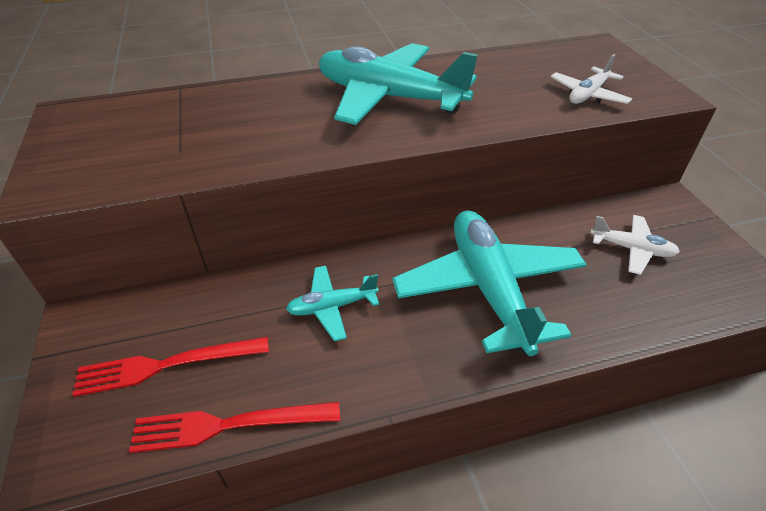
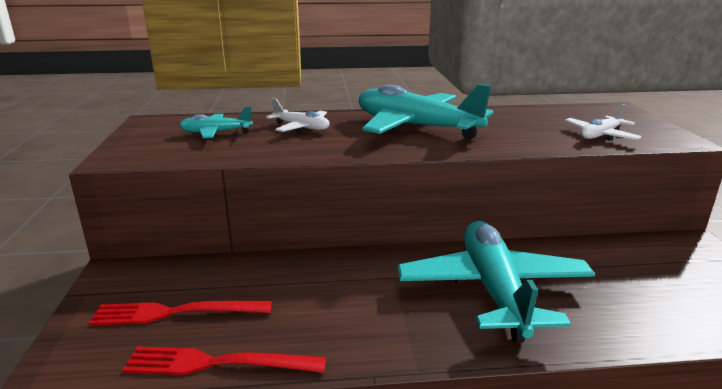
camera: 10 degrees right, 20 degrees down
turquoise plane [286,266,379,341] -> turquoise plane moved to [179,106,253,138]
white plane [590,215,680,275] -> white plane moved to [266,98,330,133]

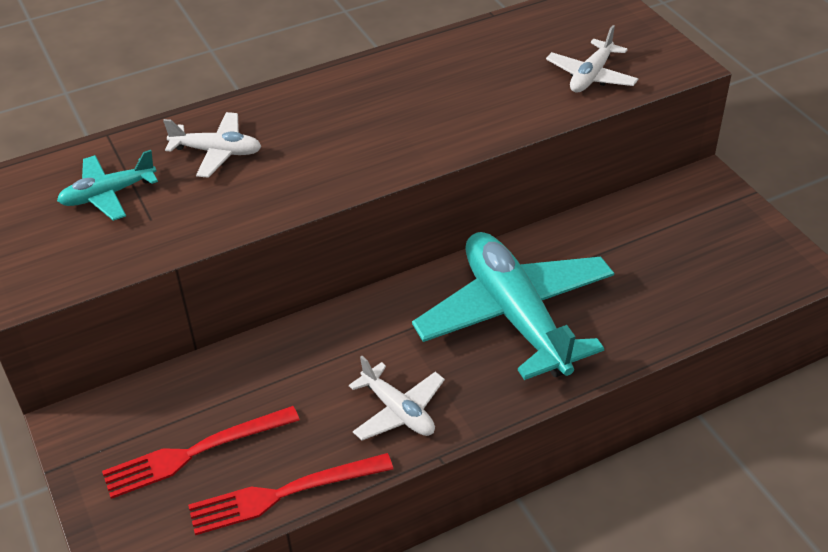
camera: 20 degrees left, 20 degrees up
turquoise plane [359,84,494,139] -> none
none -> white plane [349,356,445,440]

